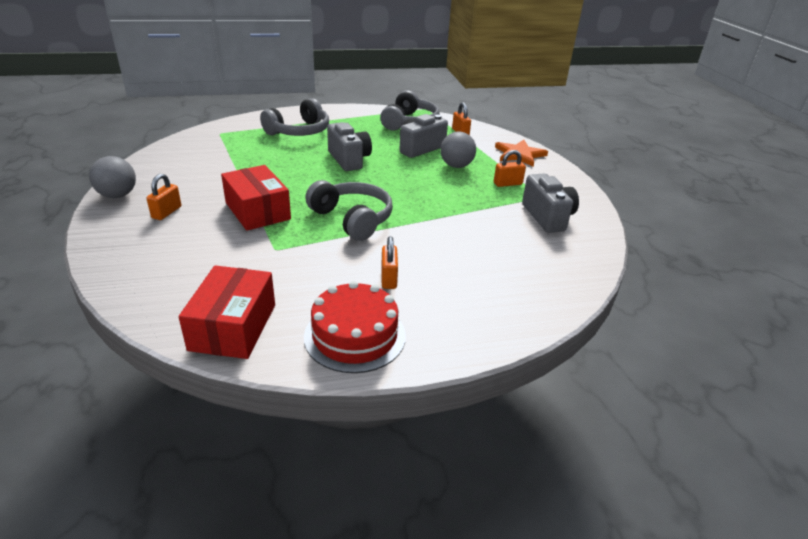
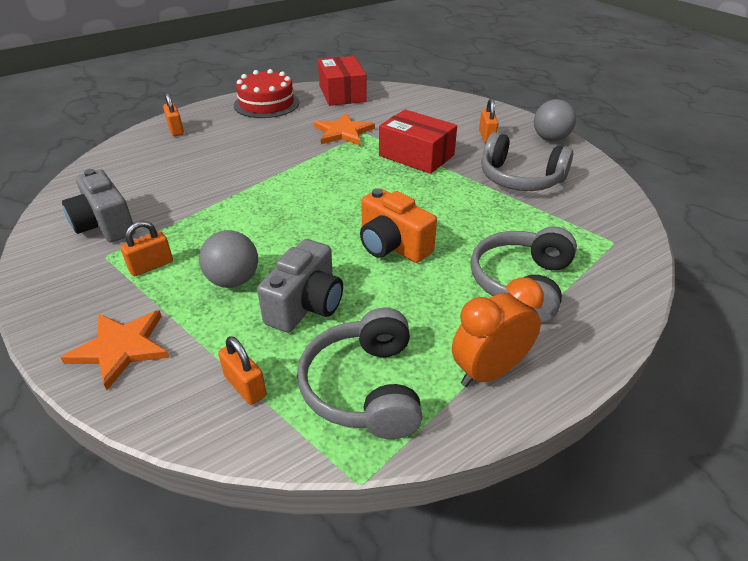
camera: 160 degrees right, 5 degrees up
grey headphones [305,180,393,241] -> grey headphones moved to [481,132,573,191]
grey camera [327,122,372,171] -> orange camera [360,188,437,263]
orange padlock [381,236,398,289] -> orange padlock moved to [163,92,184,136]
none -> orange star [314,113,375,145]
none -> orange clock [452,278,544,387]

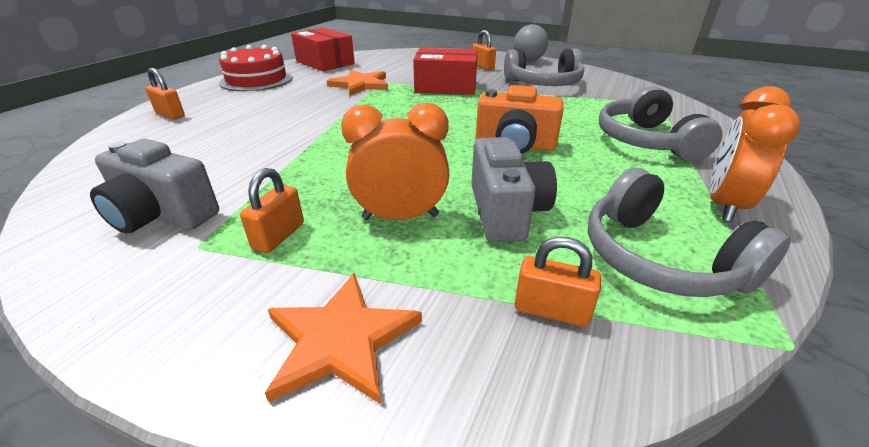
camera: 30 degrees left, 5 degrees down
grey ball [199,230,258,288] -> orange clock [341,103,449,220]

